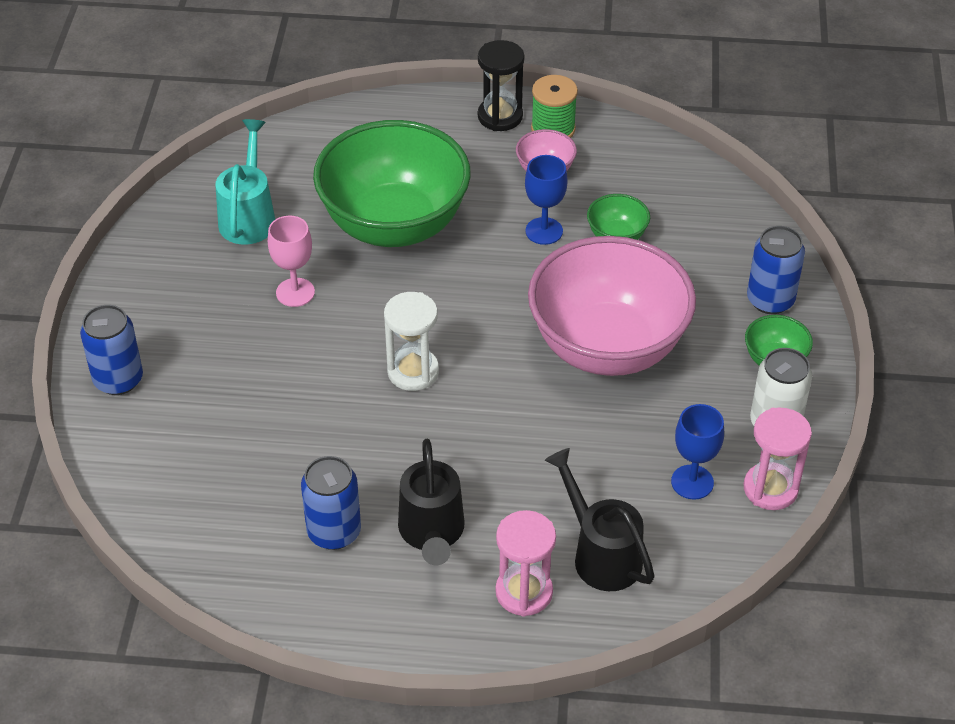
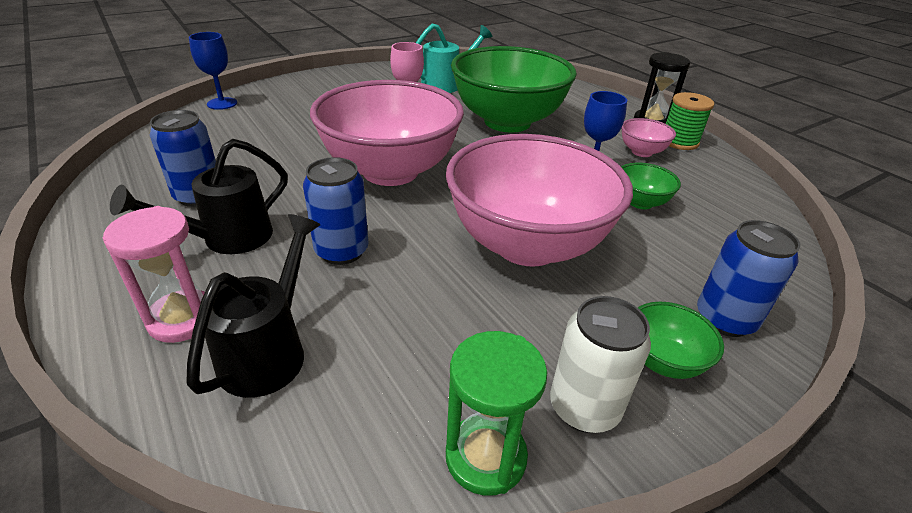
camera: 50 degrees right, 10 degrees down
blue can [80,305,143,395] -> blue can moved to [303,157,369,265]
white hourglass [384,292,439,391] -> pink bowl [310,80,464,186]
blue goblet [671,404,724,500] -> blue goblet moved to [189,32,237,110]
pink hourglass [744,408,812,510] -> green hourglass [446,331,547,496]

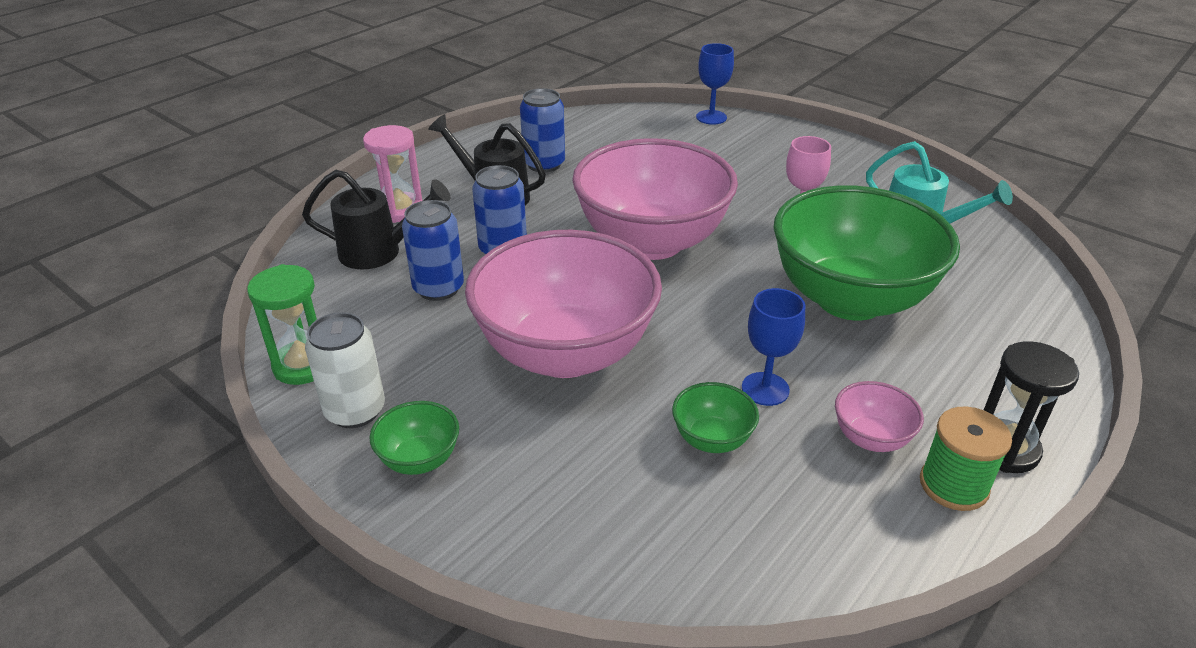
camera: 75 degrees right, 0 degrees up
blue can [697,220,800,337] -> blue can moved to [402,200,464,301]

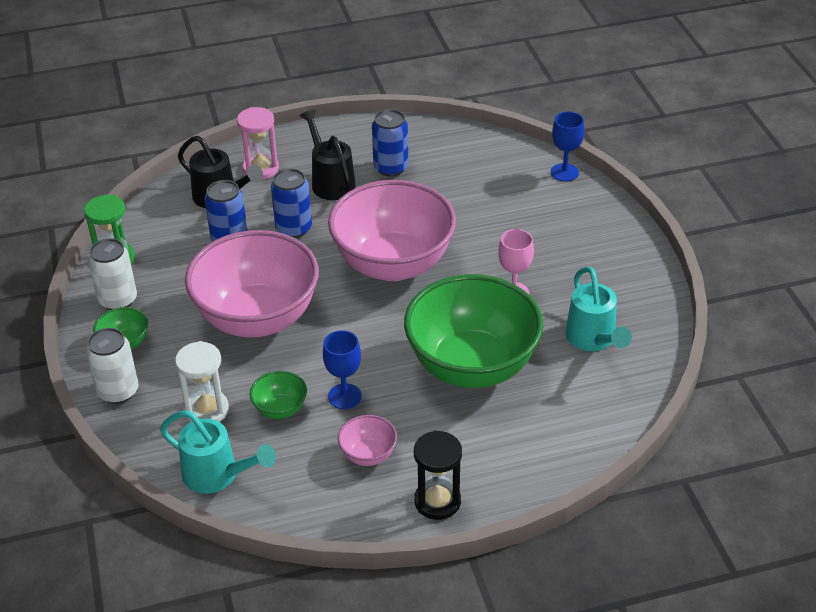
camera: 35 degrees right, 5 degrees up
green spool [920,407,1012,511] -> none
none -> white can [86,328,138,404]
none -> turquoise watering can [160,410,276,494]
none -> white hourglass [175,341,229,422]

